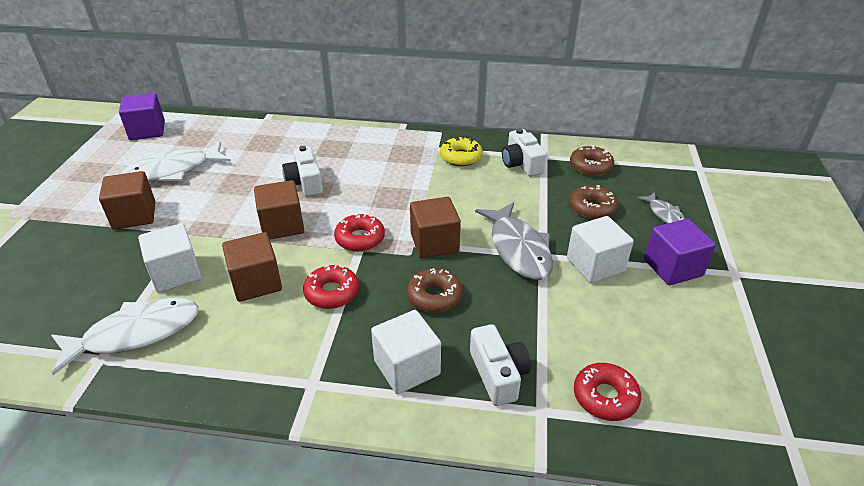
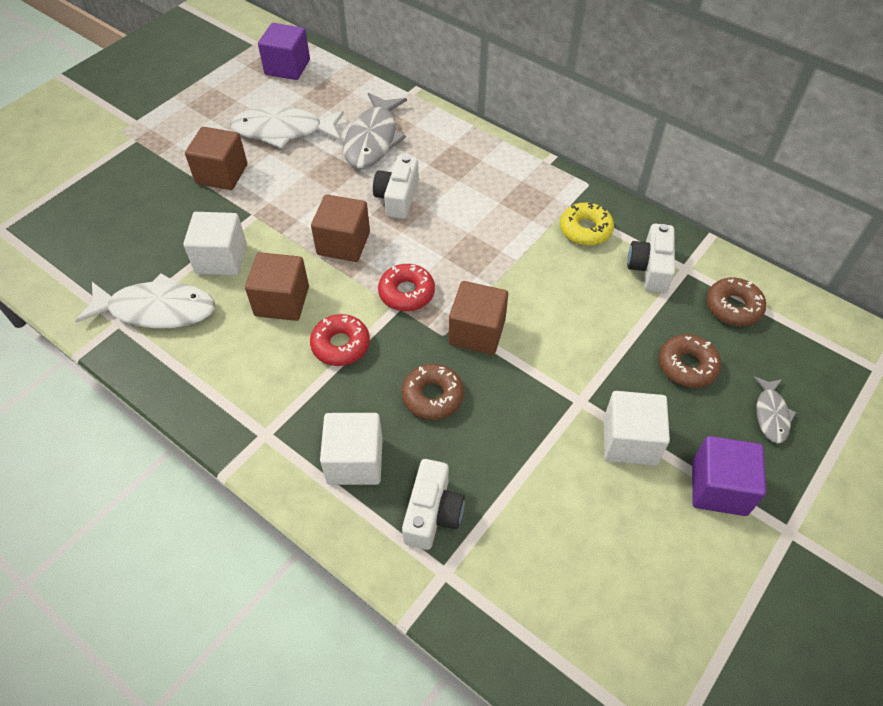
camera: 30 degrees right, 15 degrees up
grey fish [475,202,553,280] -> grey fish moved to [343,93,407,168]
red donut [574,363,641,421] -> none

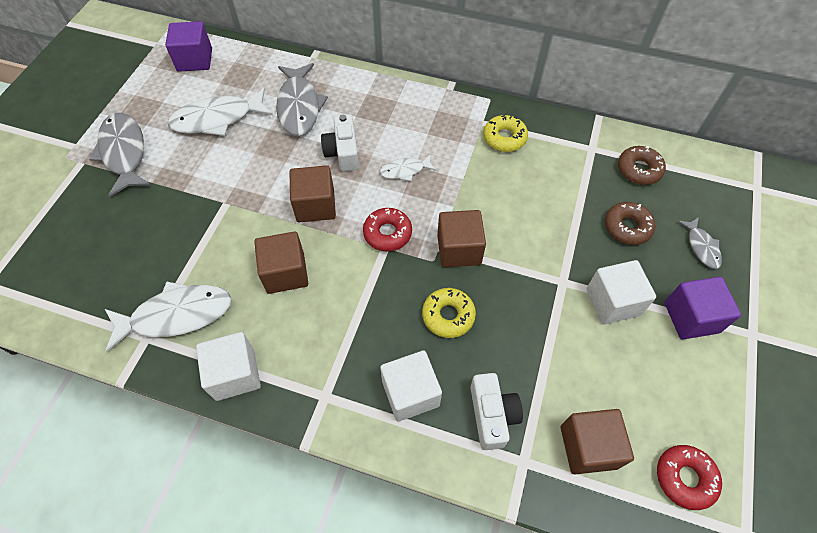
camera: 20 degrees left, 5 degrees up
white cube [183,212,247,276] -> white cube moved to [196,332,261,401]
brown cube [185,127,247,190] -> brown cube moved to [561,409,634,474]
red donut [310,314,370,366] -> red donut moved to [657,445,722,510]
brown donut [401,364,464,420] -> yellow donut [422,288,476,338]
white camera [627,224,675,293] -> none
none -> grey fish [89,113,151,197]
none -> white fish [380,154,437,181]

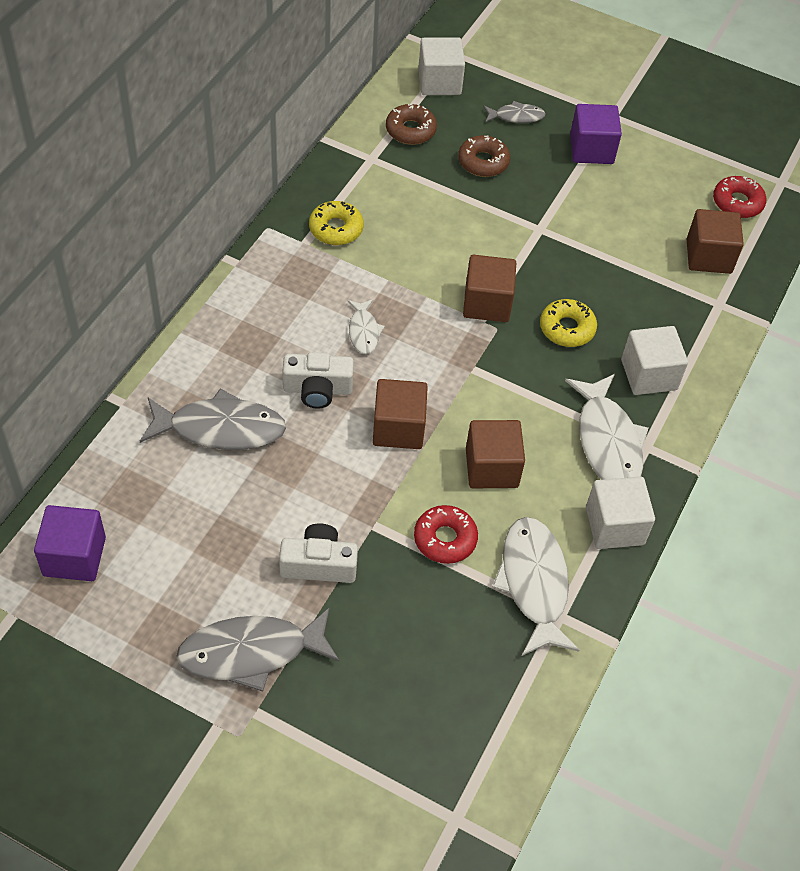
camera: 85 degrees left, 5 degrees down
white fish [167,88,273,136] -> white fish moved to [565,374,648,480]
red donut [363,208,412,251] -> red donut moved to [414,505,478,564]
white camera [470,373,523,450] -> white camera moved to [279,524,358,583]
white cube [587,260,656,324] -> white cube moved to [418,38,465,95]

